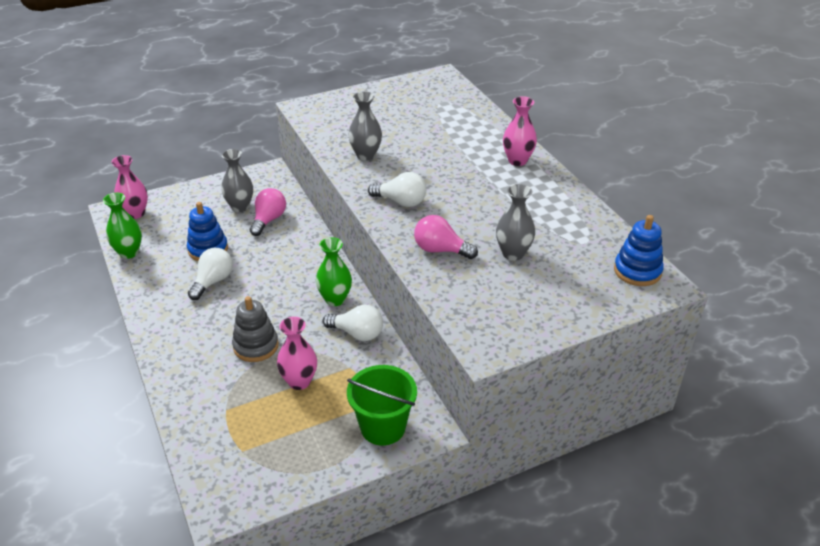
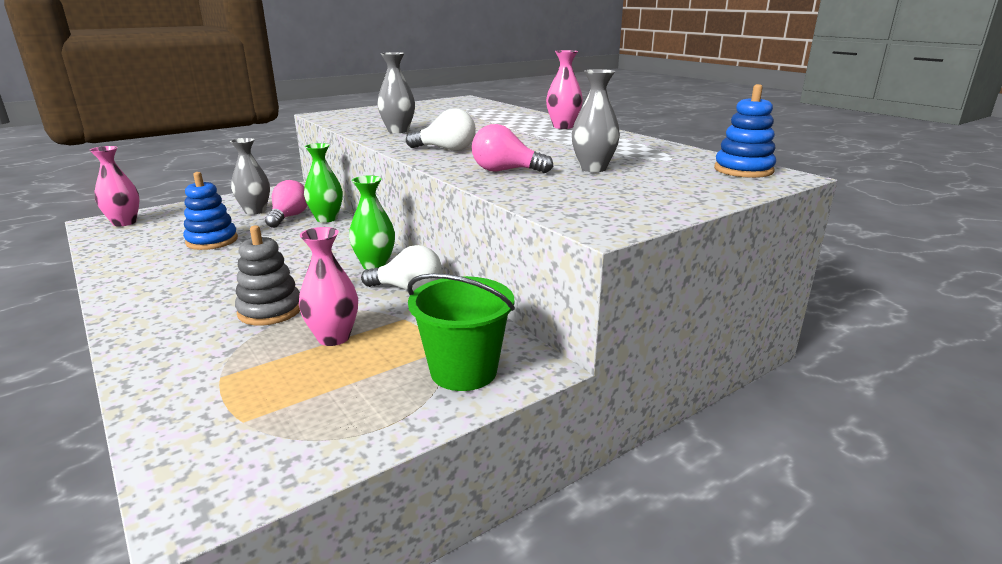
camera: 10 degrees left, 15 degrees down
green vase [103,193,142,259] -> green vase moved to [304,143,343,223]
white light bulb [188,248,233,300] -> none

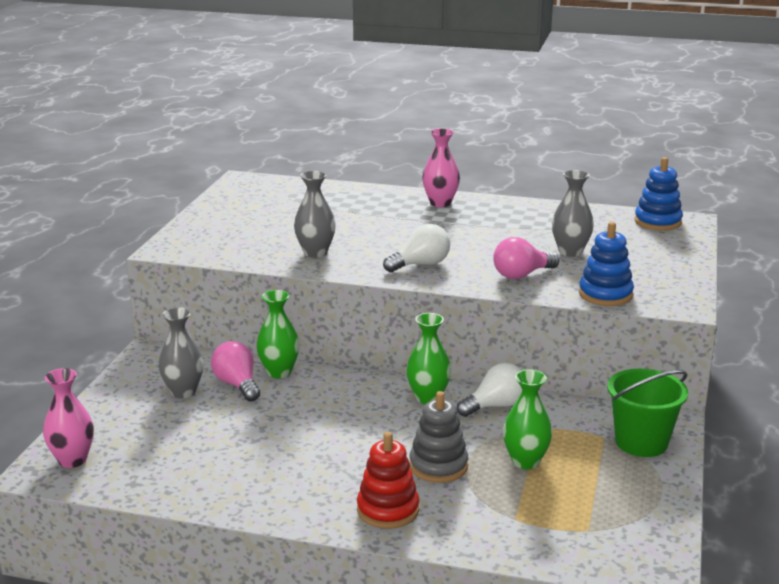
camera: 40 degrees left, 0 degrees up
blue stacking toy [183,172,238,250] -> blue stacking toy moved to [579,222,634,306]
pink vase [299,227,358,346] -> green vase [503,369,552,469]
none -> red stacking toy [357,432,419,529]

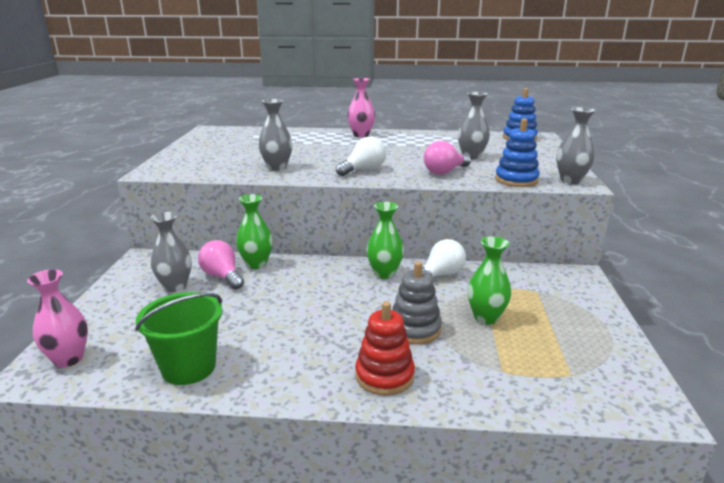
camera: 10 degrees left, 0 degrees up
green bucket [607,369,688,457] -> green bucket moved to [135,292,222,385]
none -> grey vase [556,107,596,184]

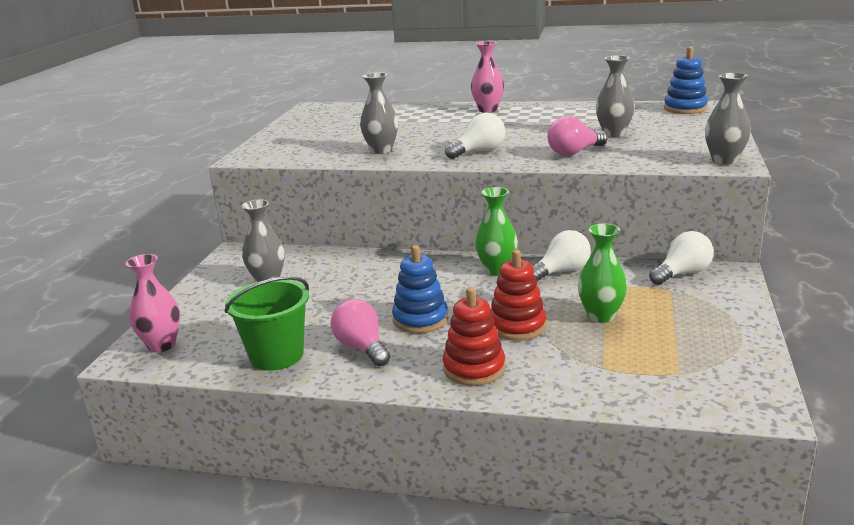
camera: 10 degrees right, 0 degrees up
pink light bulb [198,240,244,289] -> pink light bulb moved to [331,299,390,366]
green vase [236,194,273,269] -> none
grey stacking toy [392,261,442,345] -> red stacking toy [490,250,546,340]
blue stacking toy [495,118,540,187] -> blue stacking toy moved to [392,245,448,333]
none -> white light bulb [649,231,714,285]

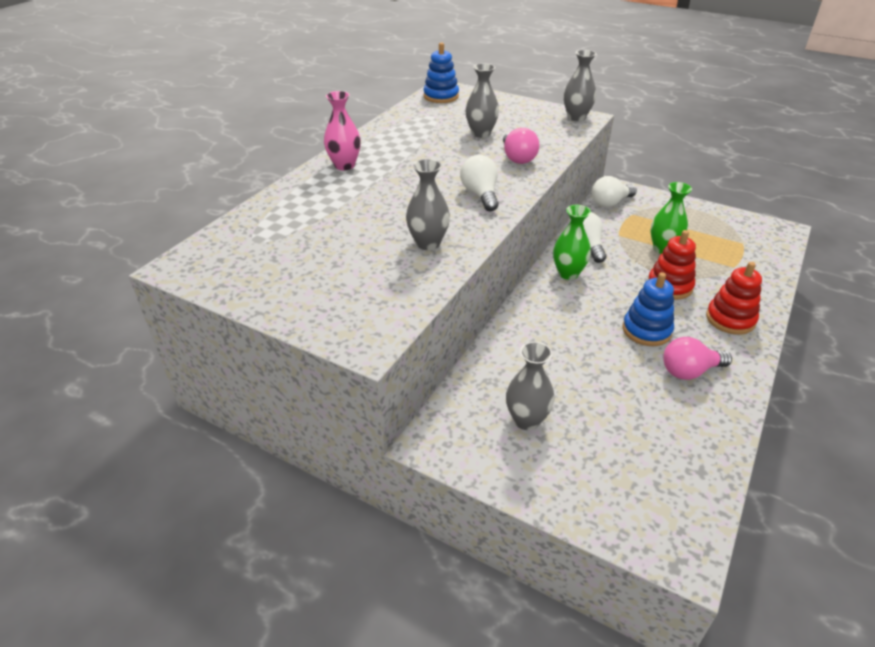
camera: 75 degrees left, 15 degrees up
pink vase [126,254,180,352] -> none
green bucket [225,276,309,371] -> none
white light bulb [649,231,714,285] -> white light bulb turned 105 degrees counterclockwise [592,176,637,207]

